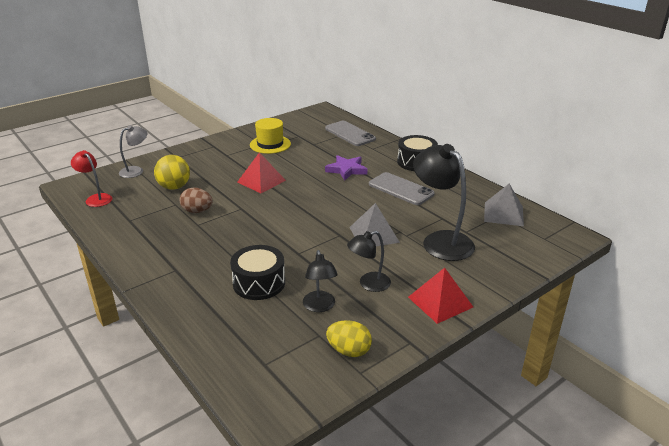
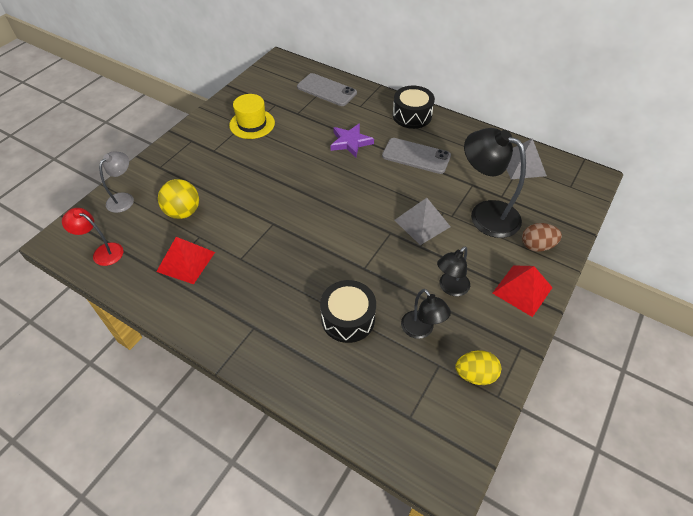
camera: 20 degrees left, 20 degrees up
brown egg [180,188,213,213] -> brown egg moved to [522,223,562,252]
red pyramid [237,152,286,193] -> red pyramid moved to [156,237,215,284]

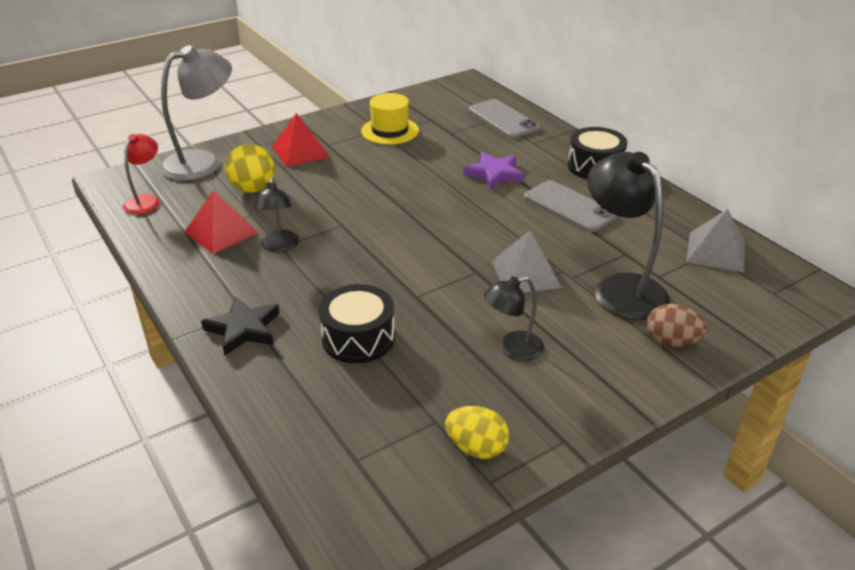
camera: 25 degrees right, 15 degrees down
red lamp [62,208,123,266] -> red lamp turned 60 degrees clockwise [123,134,160,214]
grey lamp [99,152,134,213] -> grey lamp [160,45,232,181], size x1.78
black lamp [401,289,451,339] -> black lamp moved to [254,178,299,252]
red pyramid [492,265,553,317] -> red pyramid moved to [272,113,330,167]
none -> black star [201,297,280,356]

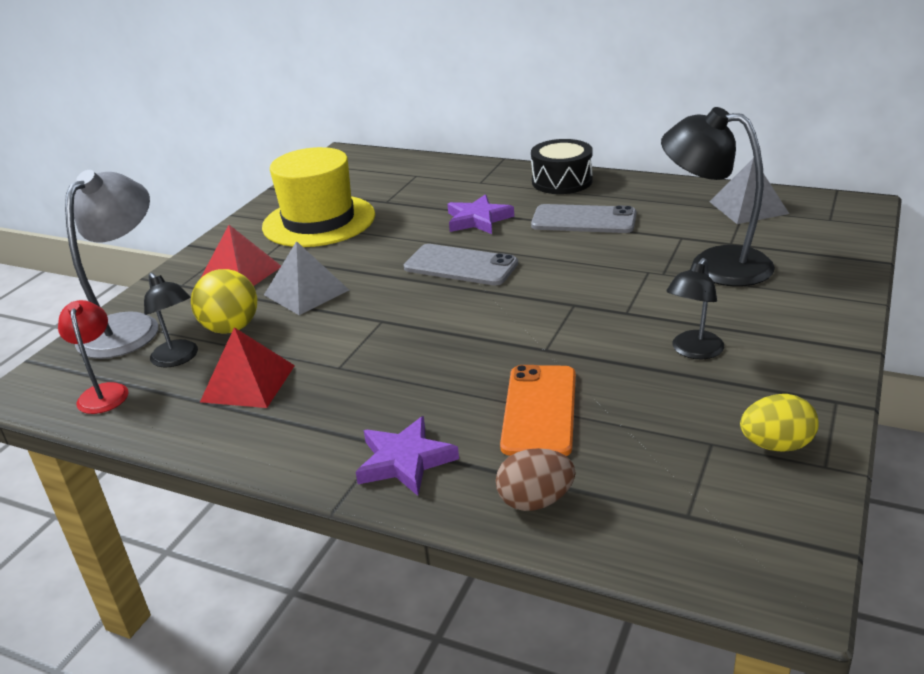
camera: 30 degrees left, 5 degrees down
black star [201,297,280,356] -> purple star [356,416,459,496]
black lamp [254,178,299,252] -> black lamp moved to [144,273,198,368]
black drum [319,284,395,363] -> orange phone [500,365,576,456]
yellow hat [361,93,419,145] -> yellow hat [262,147,375,247], size x1.59
grey phone [469,99,540,138] -> grey phone moved to [404,244,518,285]
grey pyramid [492,231,562,293] -> grey pyramid moved to [264,241,349,315]
brown egg [647,304,707,347] -> brown egg moved to [496,448,576,511]

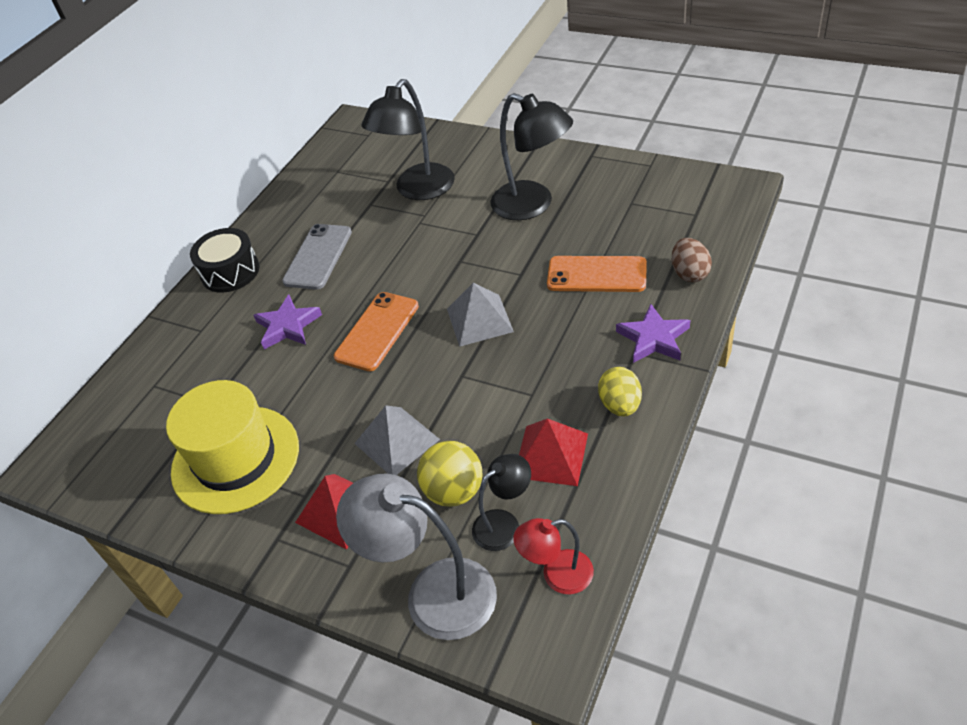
camera: 85 degrees left, 15 degrees up
grey phone [404,244,518,285] -> orange phone [334,292,419,371]
black lamp [666,258,724,360] -> black lamp [491,93,573,220], size x1.78
grey pyramid [709,158,789,224] -> grey pyramid moved to [447,283,514,347]
yellow egg [740,394,819,452] -> yellow egg moved to [598,367,642,416]

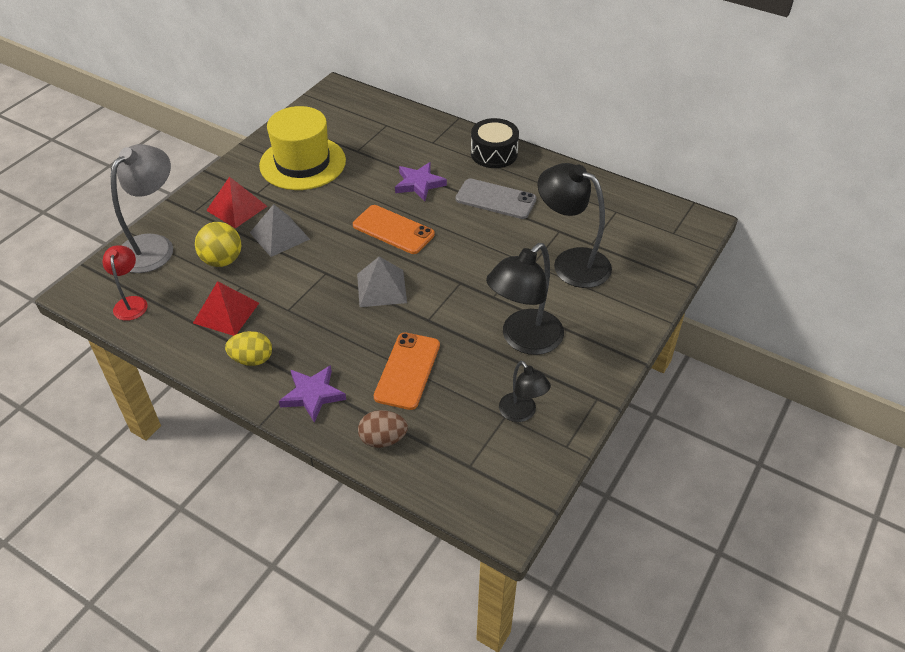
camera: 90 degrees right, 0 degrees up
black lamp [472,454,531,551] -> black lamp moved to [499,361,551,422]

